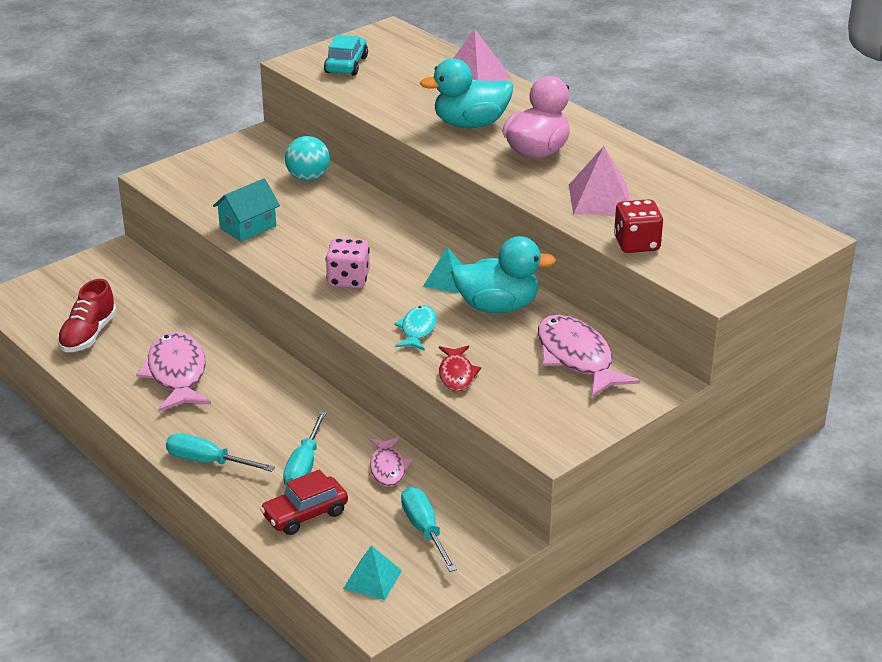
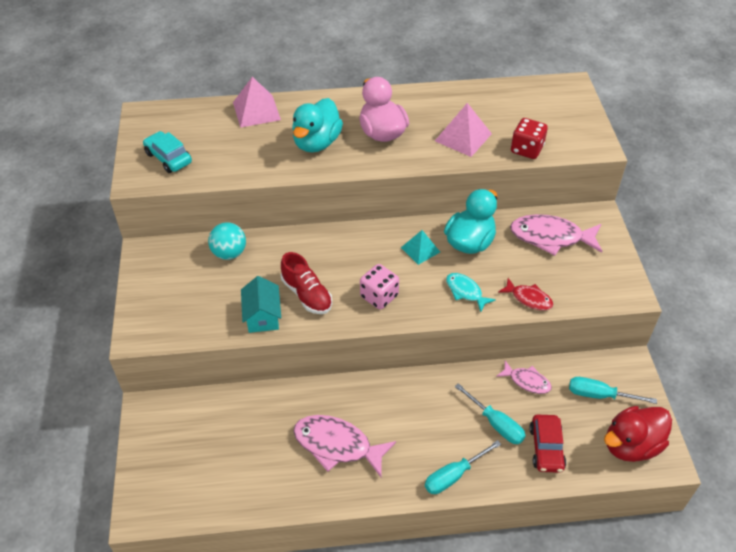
camera: 55 degrees left, 15 degrees up
red shoe [57,279,117,352] -> red shoe moved to [281,252,332,314]
turquoise pyramid [343,545,402,600] -> red duck [604,406,672,462]

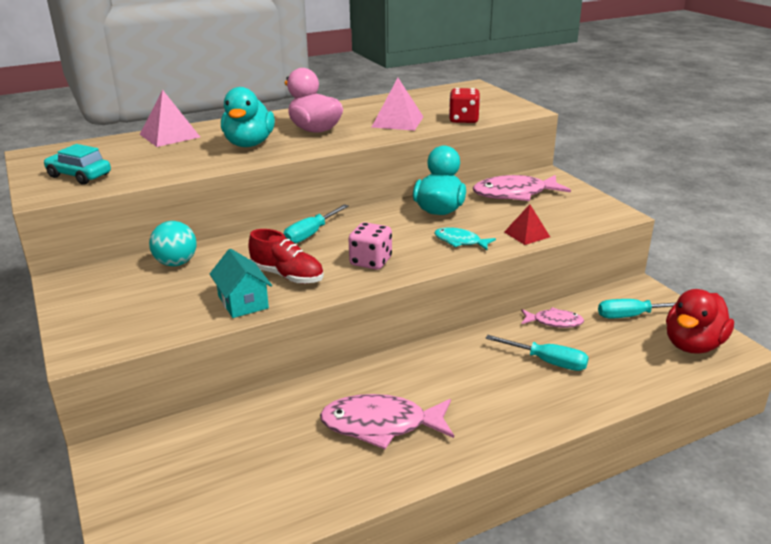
camera: 20 degrees left, 20 degrees down
turquoise pyramid [401,230,440,265] -> none
turquoise screwdriver [425,440,501,494] -> turquoise screwdriver moved to [284,204,349,244]
red fish [498,278,553,310] -> red pyramid [504,204,550,245]
red car [529,415,566,473] -> none

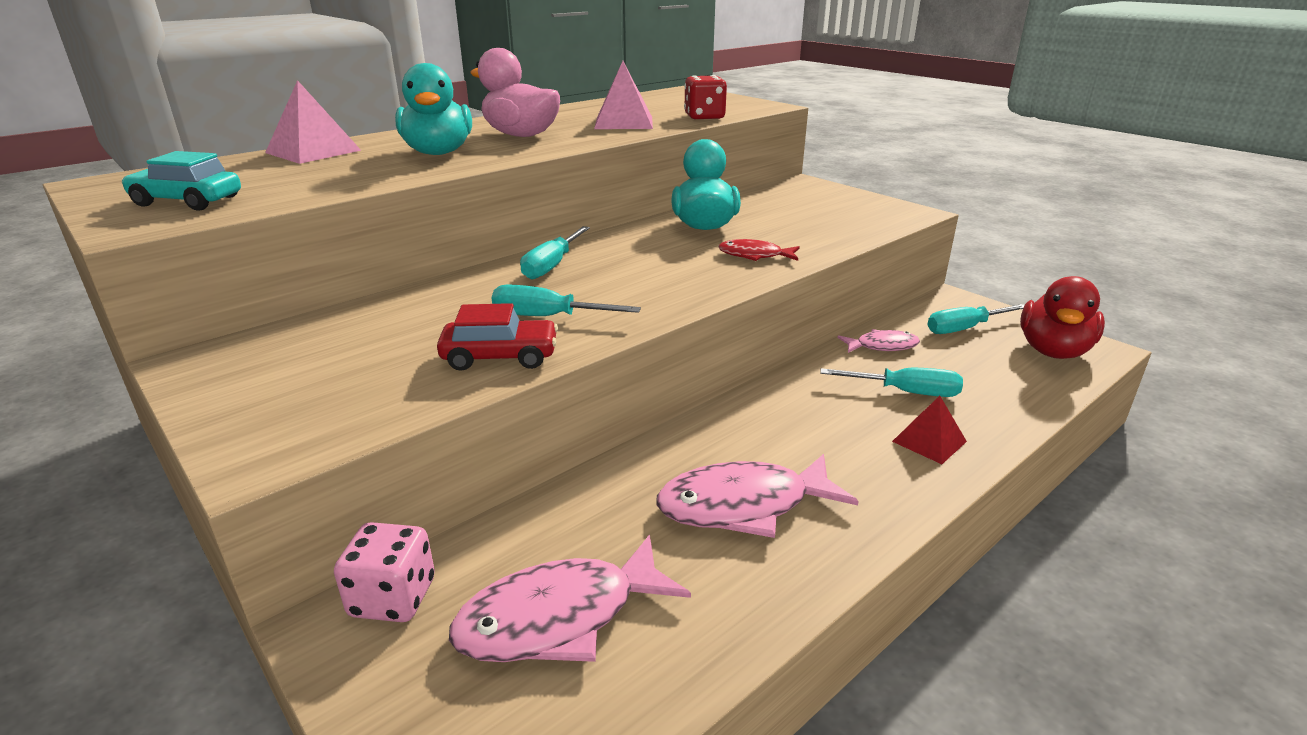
camera: 15 degrees left, 0 degrees up
turquoise ball [149,221,197,266] -> none
turquoise house [210,249,272,318] -> red car [437,303,558,371]
red shoe [248,229,324,284] -> turquoise screwdriver [492,285,641,316]
pink dice [348,222,392,270] -> pink dice moved to [334,522,435,622]
turquoise fish [434,227,496,250] -> red fish [718,239,800,261]
pink fish [473,175,571,201] -> pink fish moved to [449,535,691,662]
red pyramid [504,204,550,245] -> red pyramid moved to [892,396,967,464]

